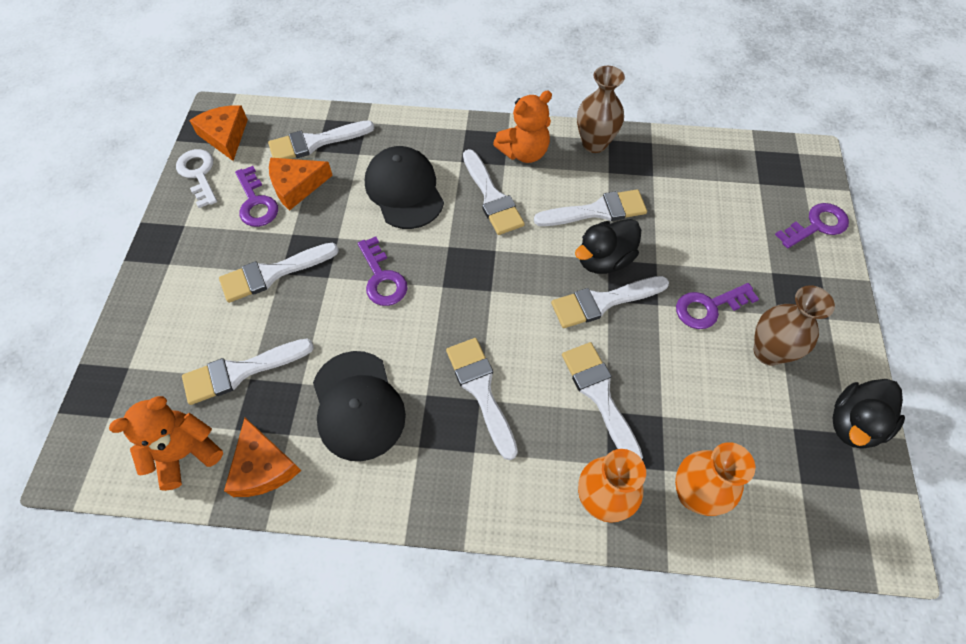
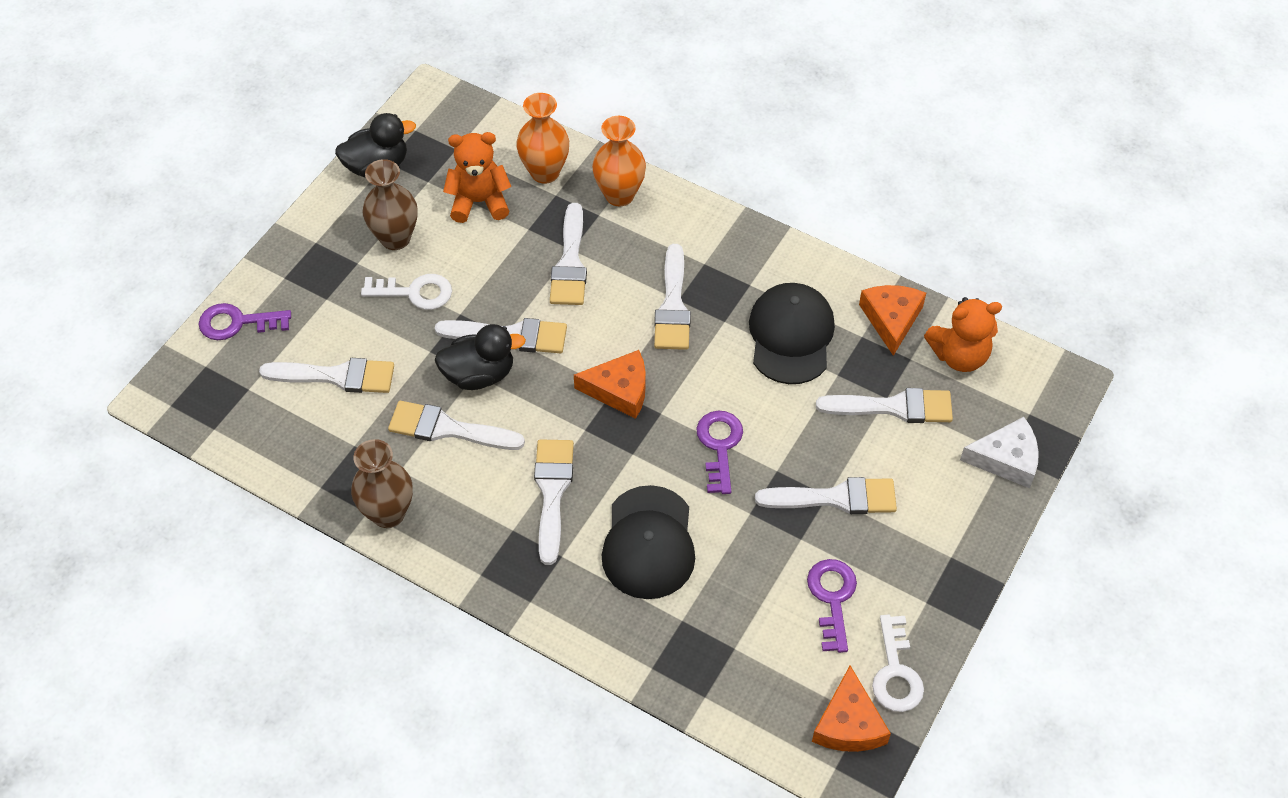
camera: 155 degrees left, 5 degrees down
white brush [268,120,374,159] -> white brush moved to [259,358,394,393]
orange cheese [269,158,333,211] -> orange cheese moved to [574,350,646,419]
orange teddy bear [493,90,552,163] -> orange teddy bear moved to [443,132,512,223]
purple key [676,283,759,329] -> white key [361,274,452,310]
none -> white cheese [960,417,1039,488]

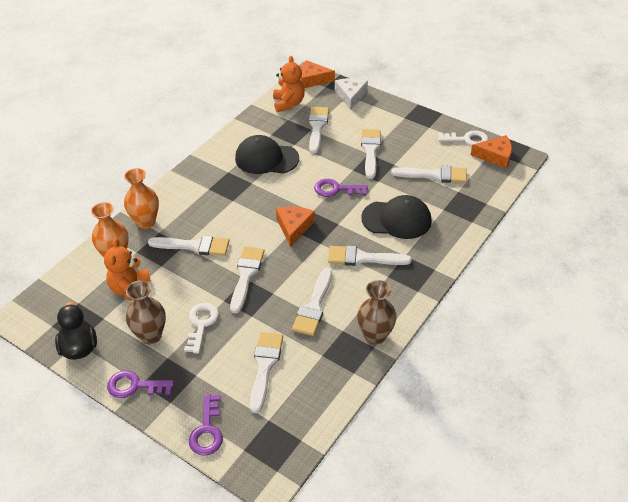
camera: 85 degrees left, 10 degrees down
black duck [435,324,526,390] -> none
white brush [654,244,691,350] -> white brush moved to [391,166,467,183]
purple key [807,559,857,653] -> purple key moved to [107,371,174,398]
orange cheese [859,285,926,356] -> orange cheese moved to [300,60,335,88]

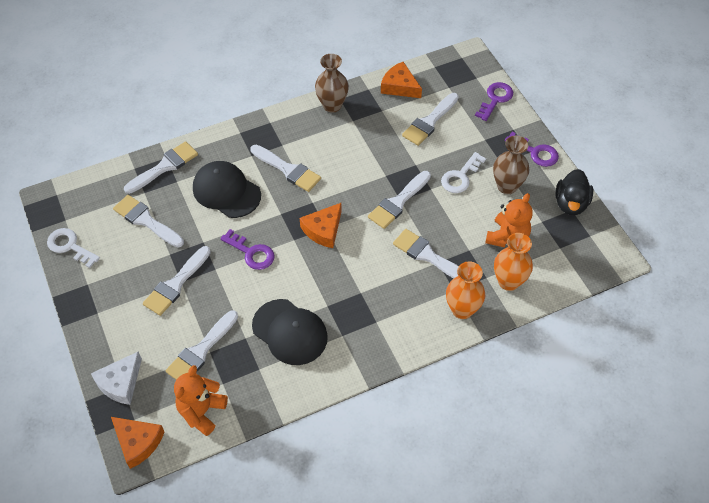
camera: 150 degrees left, 10 degrees up
white brush [292,268,332,336] -> white brush moved to [124,141,198,194]
orange cheese [471,135,512,169] -> orange cheese moved to [381,62,422,98]

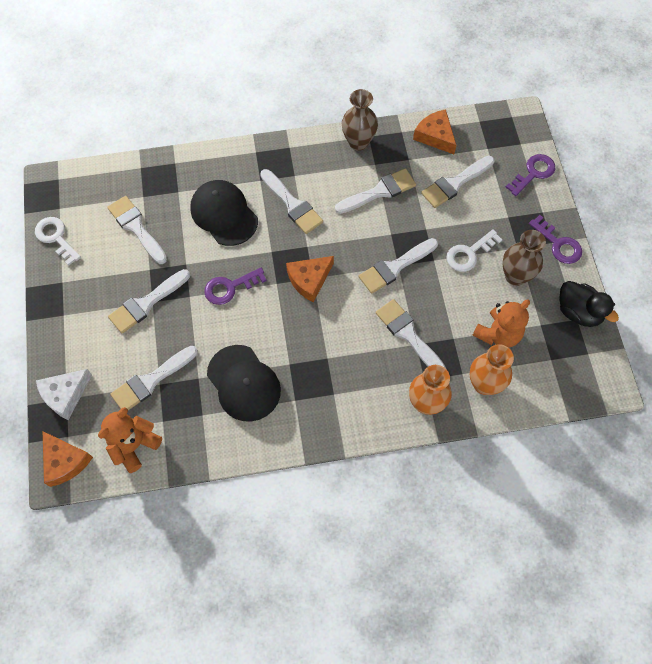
camera: 15 degrees right, 10 degrees up
white brush [124,141,198,194] -> white brush moved to [335,168,416,214]
purple key [220,229,275,270] -> purple key turned 105 degrees clockwise [204,268,267,305]
black duck [555,169,593,215] -> black duck turned 75 degrees counterclockwise [559,281,619,327]

